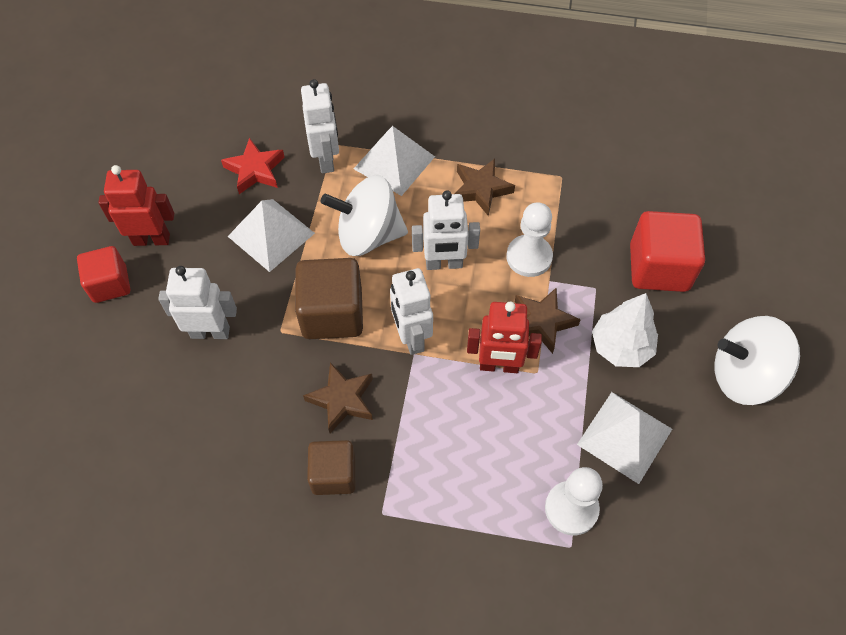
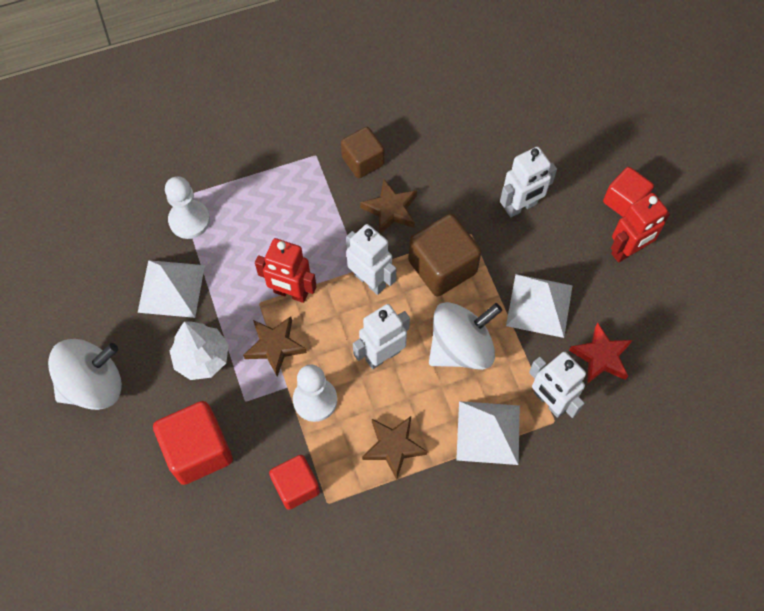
camera: 150 degrees right, 5 degrees up
red robot [467,302,542,373] -> red robot turned 135 degrees counterclockwise [255,238,317,303]
none -> red cube [269,455,320,510]

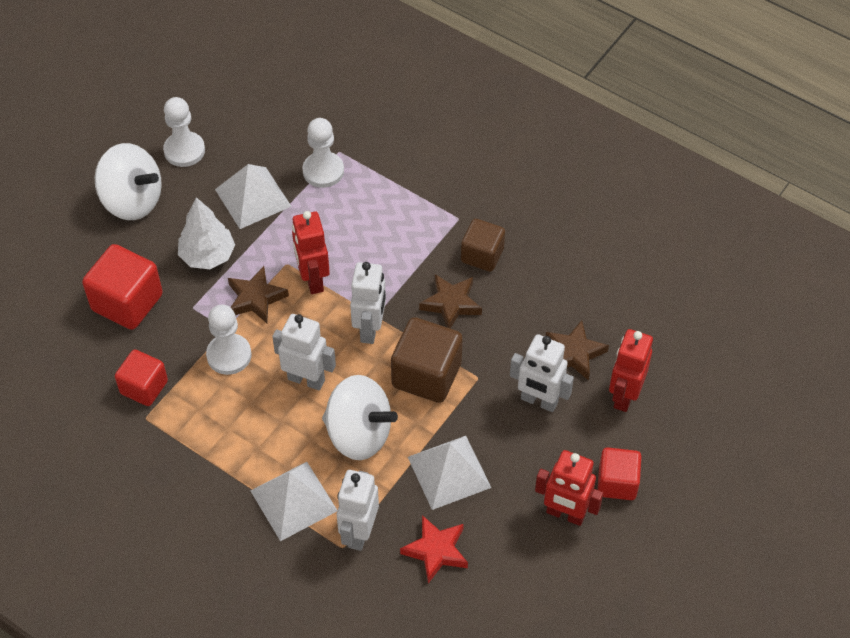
camera: 55 degrees right, 10 degrees down
brown star [362,416,427,480] -> brown star moved to [546,320,609,380]
none -> white pawn [163,97,205,167]
none -> red robot [609,329,653,412]

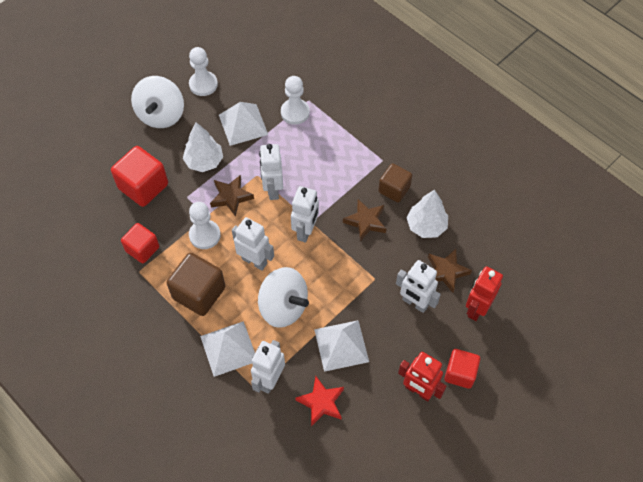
camera: 10 degrees right, 5 degrees up
white spinning top [95,143,162,220] -> white spinning top turned 60 degrees clockwise [131,76,184,128]
red robot [292,211,330,294] -> white robot [259,144,283,200]
brown cube [391,317,463,403] -> brown cube moved to [167,253,225,316]
none -> white tree [407,189,448,238]

